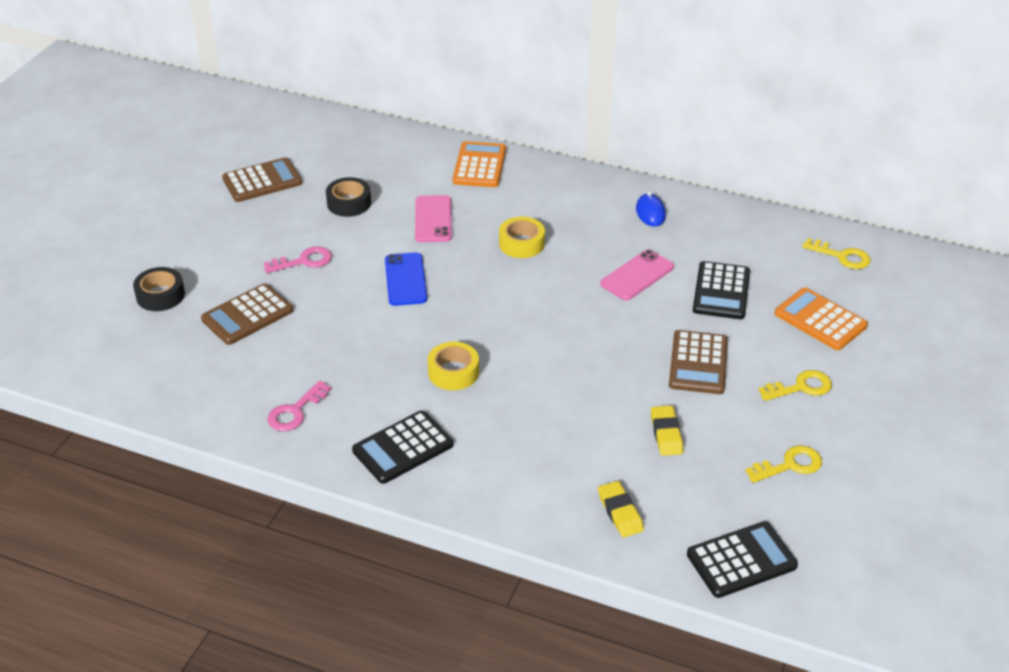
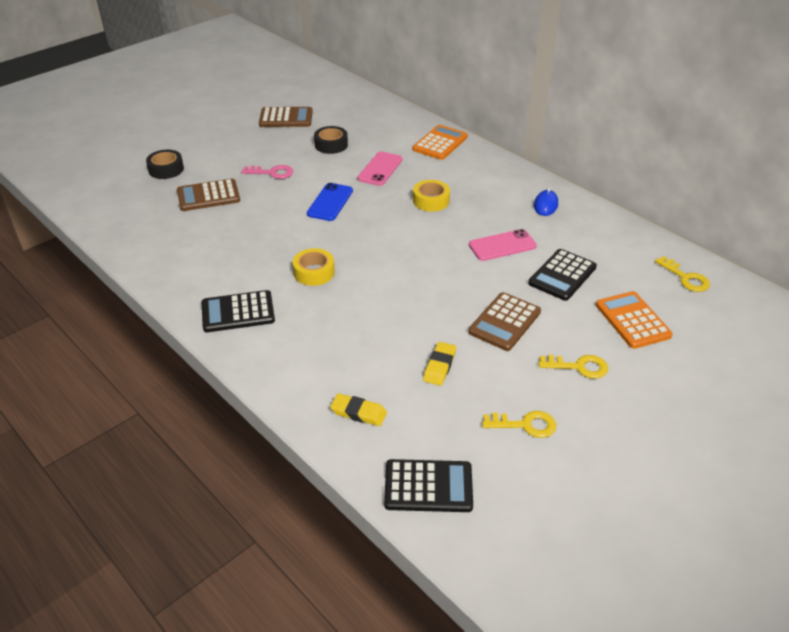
camera: 25 degrees right, 0 degrees up
pink key [268,380,331,431] -> none
yellow eraser [598,481,644,537] -> yellow eraser turned 75 degrees counterclockwise [330,393,387,426]

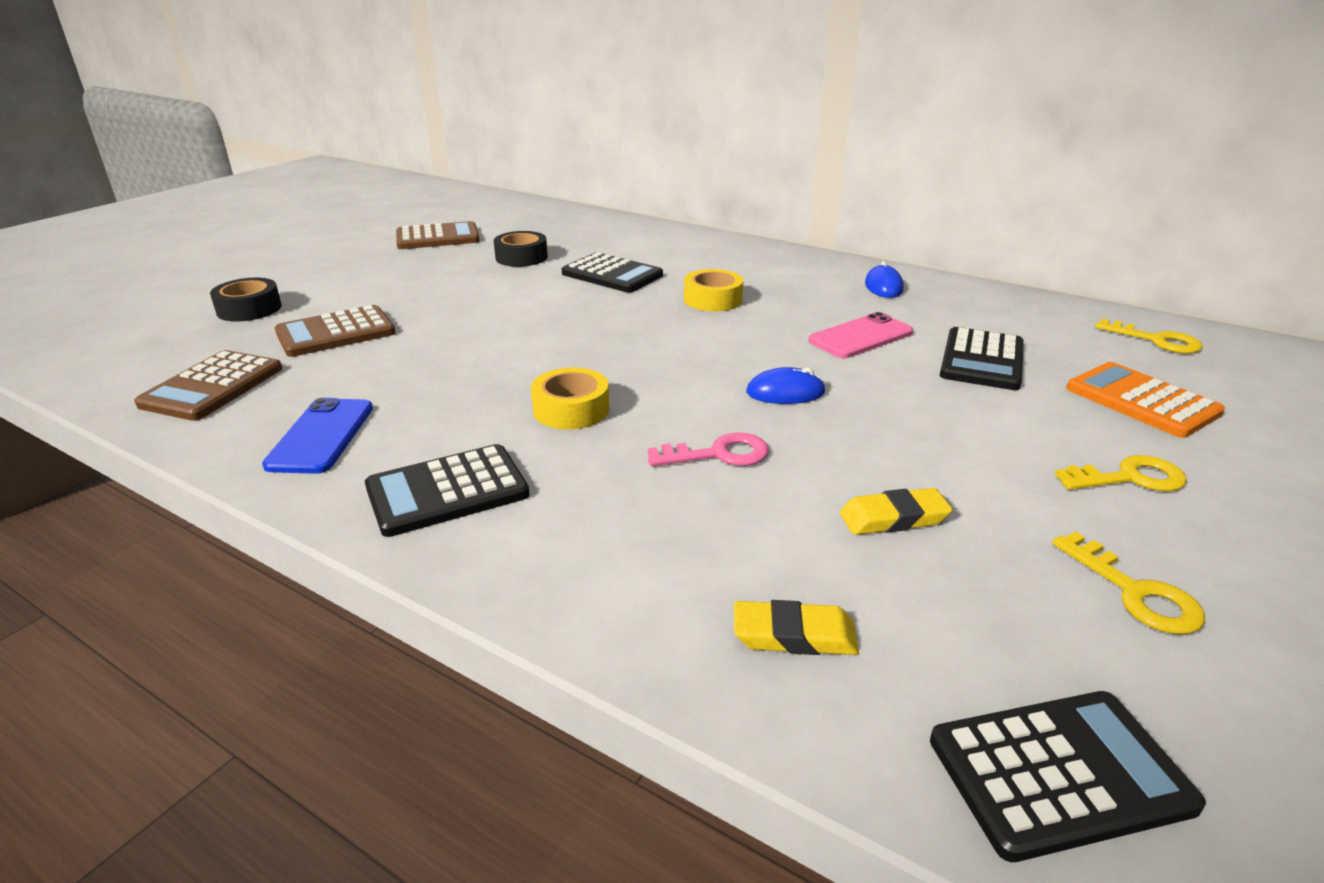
camera: 15 degrees left, 10 degrees down
pink key [241,165,293,179] -> pink key moved to [648,432,769,467]
blue phone [307,183,353,221] -> blue phone moved to [262,398,373,474]
pink phone [357,152,403,186] -> black calculator [562,252,663,293]
orange calculator [413,125,468,160] -> none
yellow eraser [423,342,456,386] -> yellow eraser turned 75 degrees clockwise [840,488,952,535]
brown calculator [468,292,541,351] -> brown calculator moved to [134,350,282,421]
yellow key [482,411,556,438] -> yellow key turned 75 degrees clockwise [1052,532,1205,634]
none -> blue mouse [746,367,826,404]

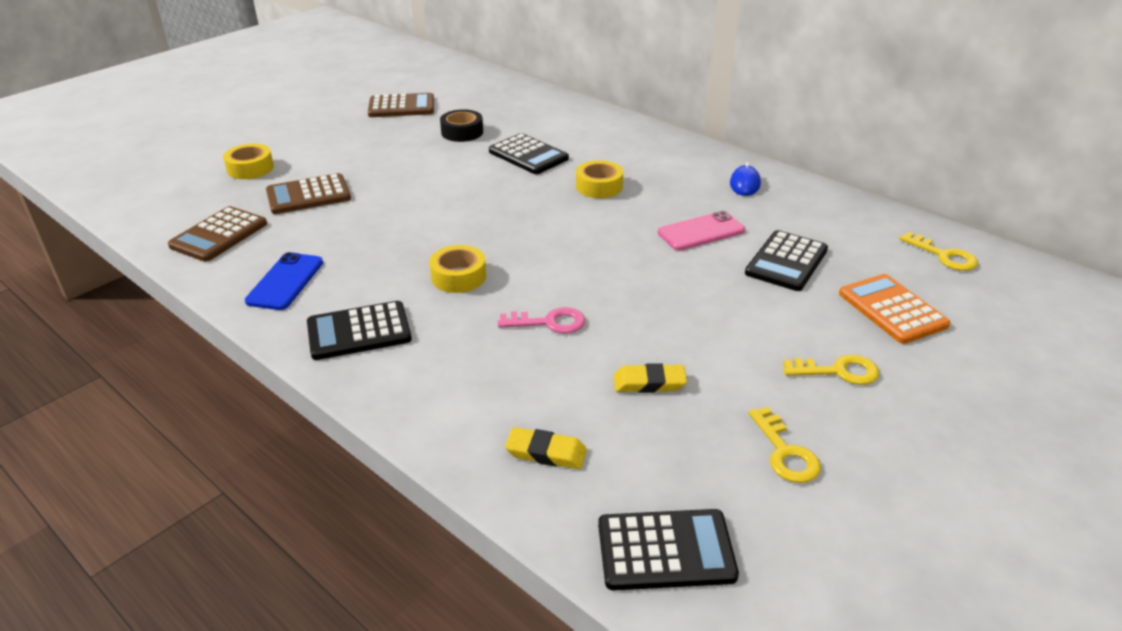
camera: 10 degrees right, 5 degrees up
black tape [210,278,282,322] -> yellow tape [223,144,274,179]
blue mouse [746,367,826,404] -> none

